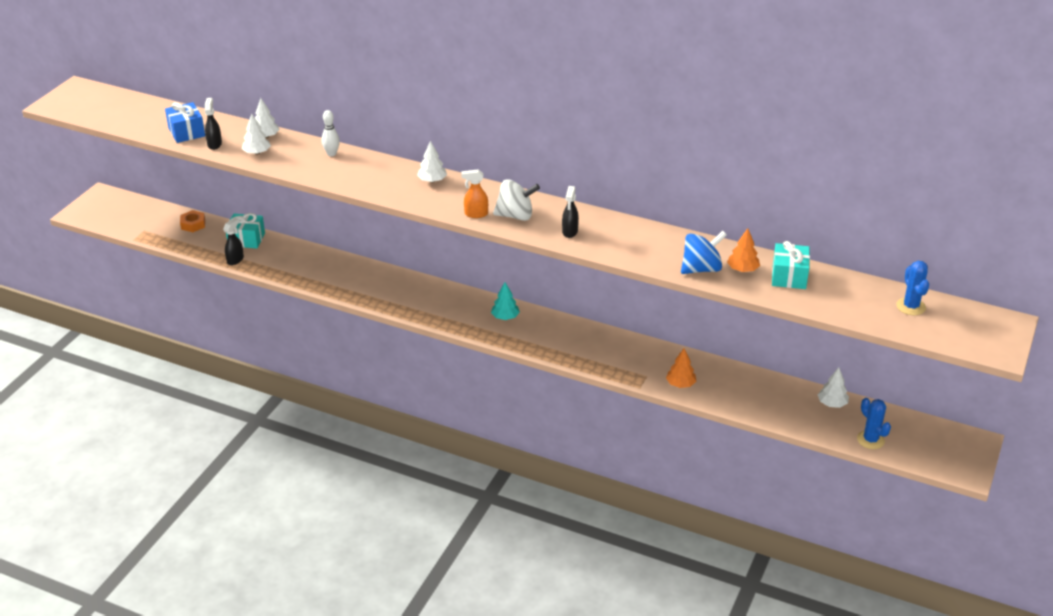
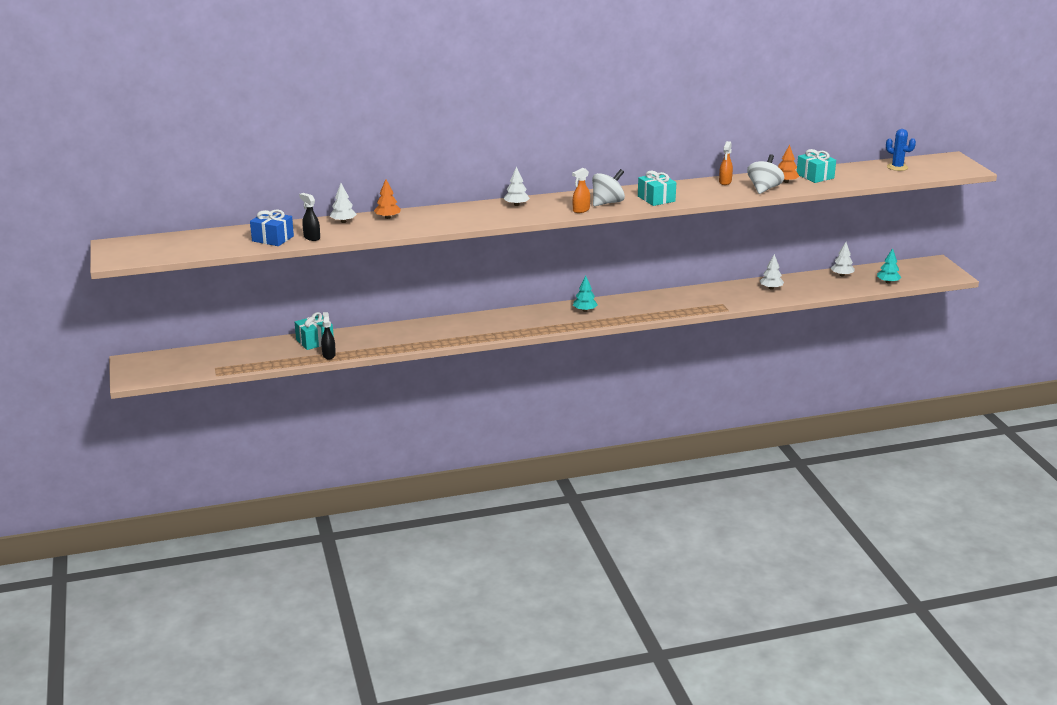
camera: 40 degrees left, 10 degrees down
orange nut [180,210,205,232] -> none
white tree [242,114,271,155] -> white tree moved to [760,254,784,290]
white bowling pin [322,110,340,157] -> none
black spray bottle [562,186,579,238] -> turquoise gift [638,171,676,206]
orange tree [666,348,696,388] -> orange tree moved to [374,179,401,219]
blue spinning top [681,231,727,274] -> white spinning top [747,154,784,194]
blue cactus [857,398,891,449] -> turquoise tree [877,248,901,284]
none -> orange spray bottle [719,141,733,185]

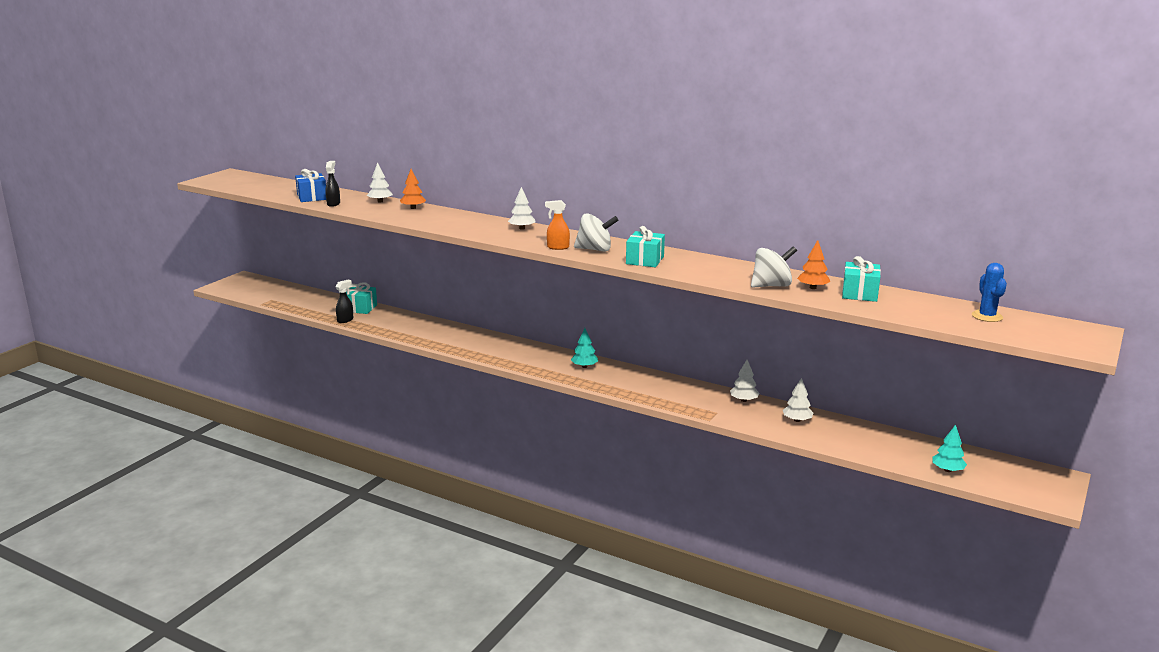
camera: 45 degrees right, 5 degrees down
orange spray bottle [719,141,733,185] -> none
white tree [831,242,855,276] -> white tree moved to [730,360,759,402]

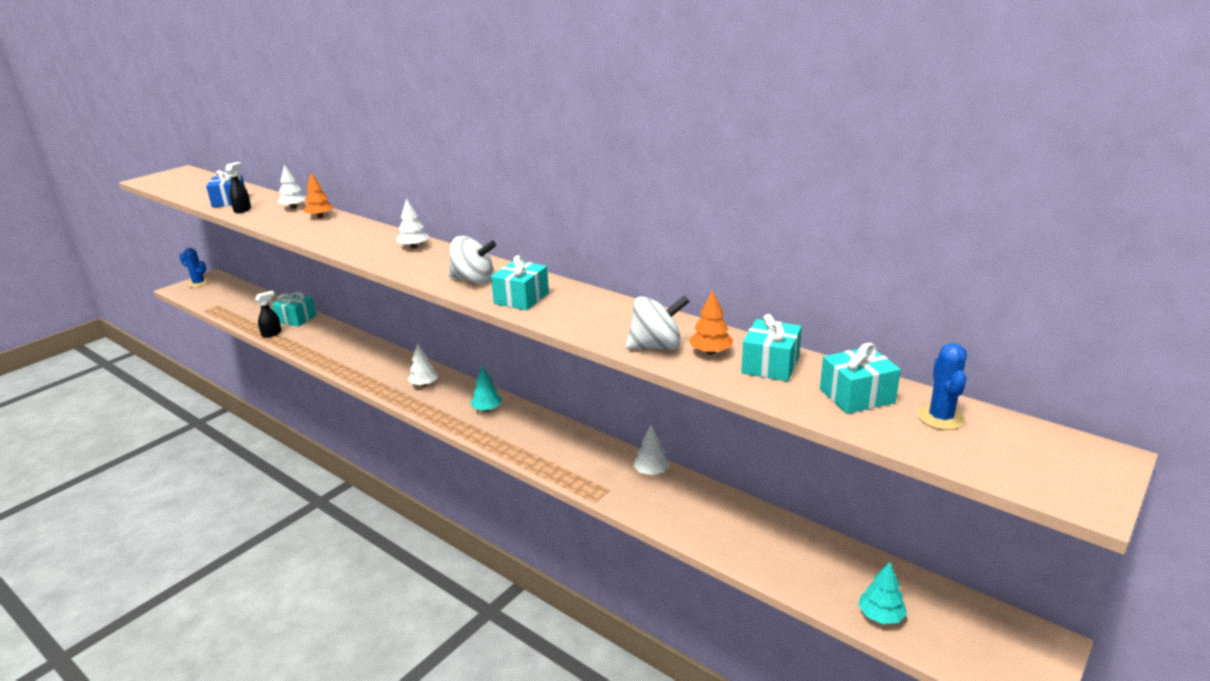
camera: 10 degrees right, 5 degrees up
orange spray bottle [545,200,570,250] -> none
white tree [783,378,814,422] -> white tree moved to [408,343,438,386]
none -> blue cactus [179,248,210,288]
none -> turquoise gift [820,343,901,414]

